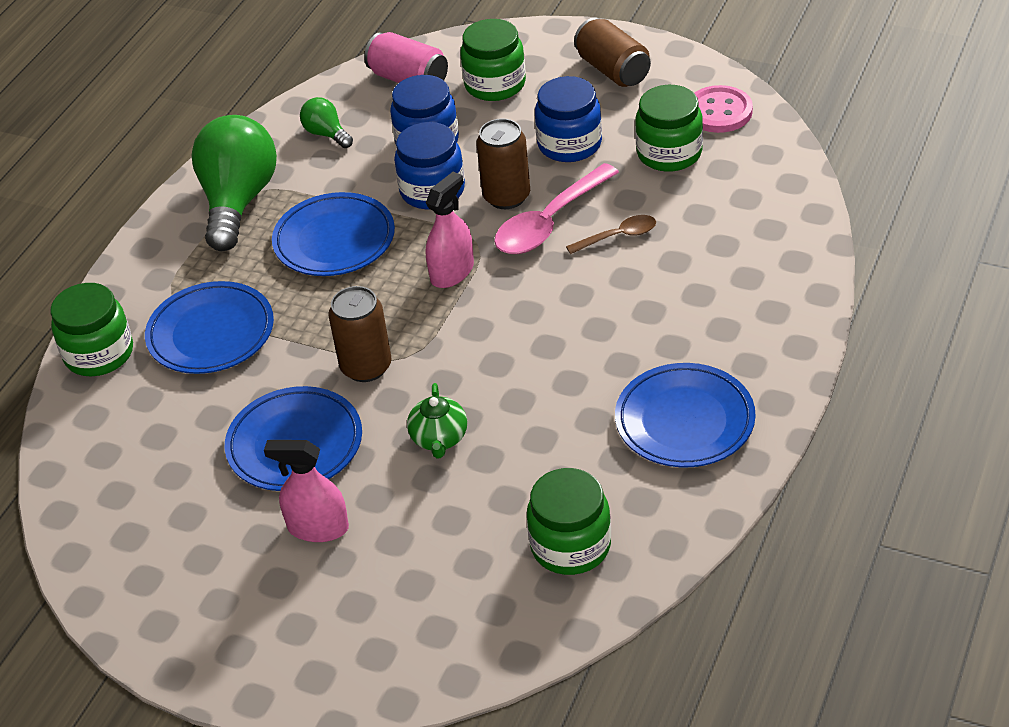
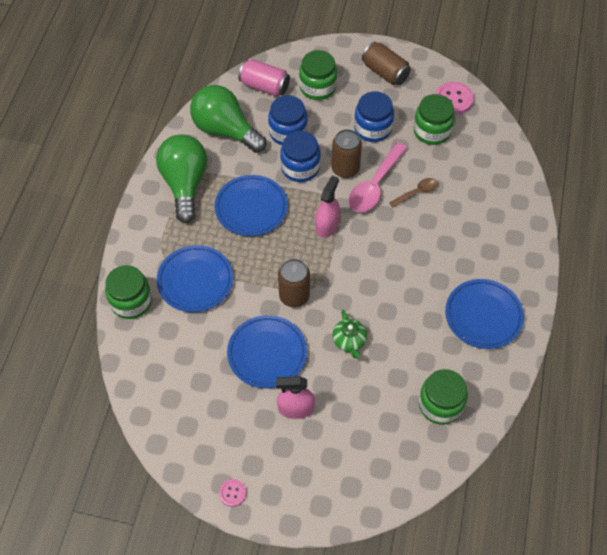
camera: 15 degrees left, 15 degrees up
green light bulb [300,97,353,148] -> green light bulb [190,85,266,153], size x2.16
none -> pink button [219,479,246,507]

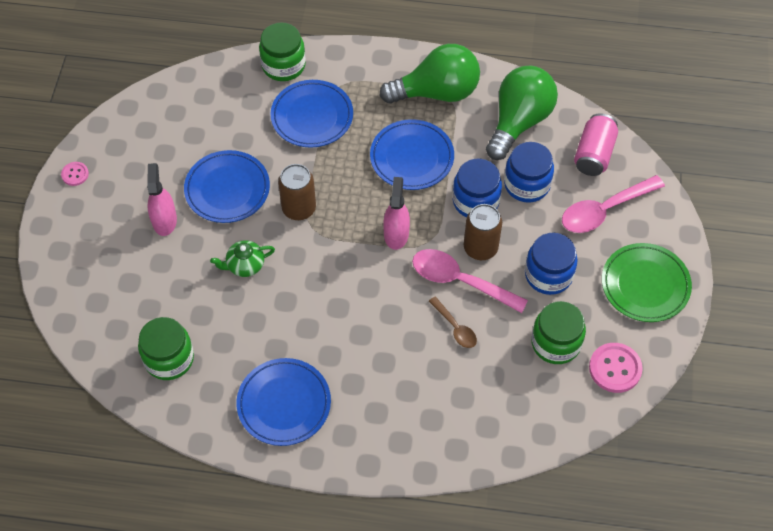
camera: 85 degrees right, 0 degrees up
green jar [299,50,337,100] -> pink spoon [562,175,665,233]
pink spray bottle [315,176,340,238] -> pink spray bottle turned 105 degrees counterclockwise [383,177,410,250]
brown can [362,42,411,85] -> green plate [602,243,692,322]

